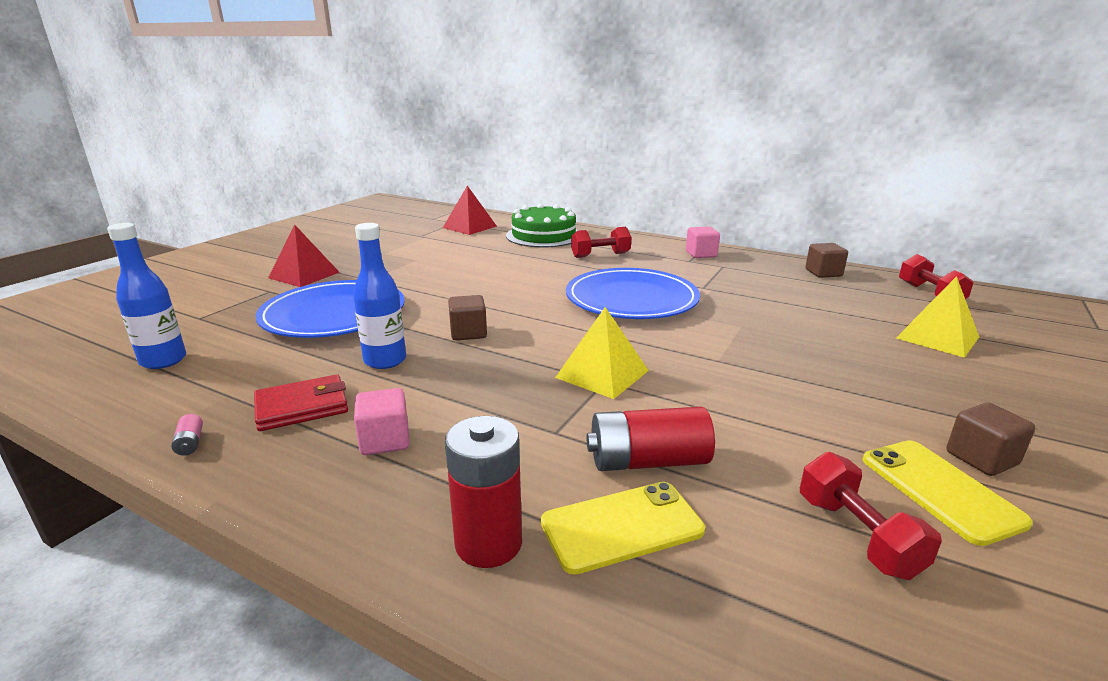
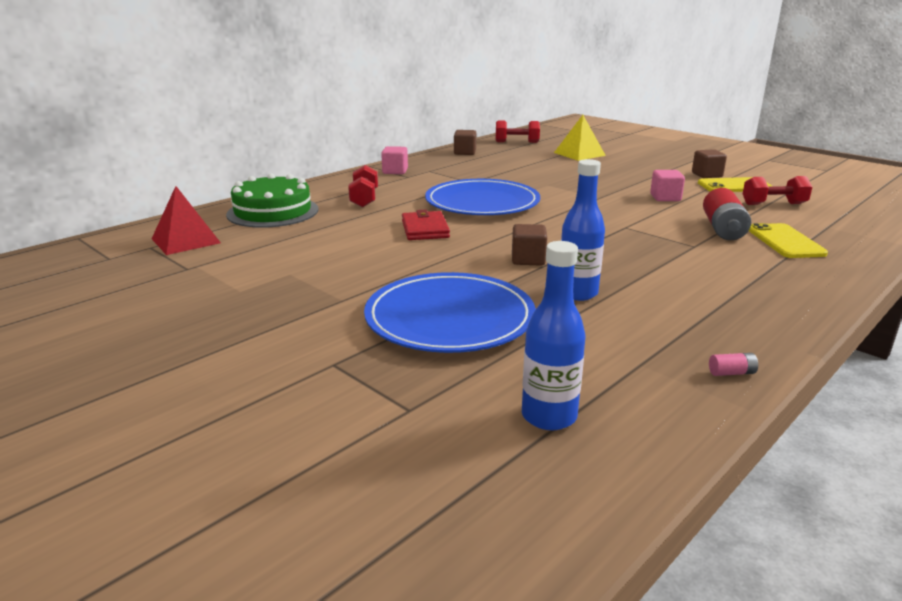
camera: 75 degrees left, 0 degrees up
red wallet [254,374,348,431] -> red wallet moved to [402,210,450,240]
red pyramid [268,225,340,287] -> none
pink cube [354,388,410,455] -> pink cube moved to [650,170,685,201]
red battery [445,416,522,568] -> none
yellow pyramid [555,307,649,399] -> none

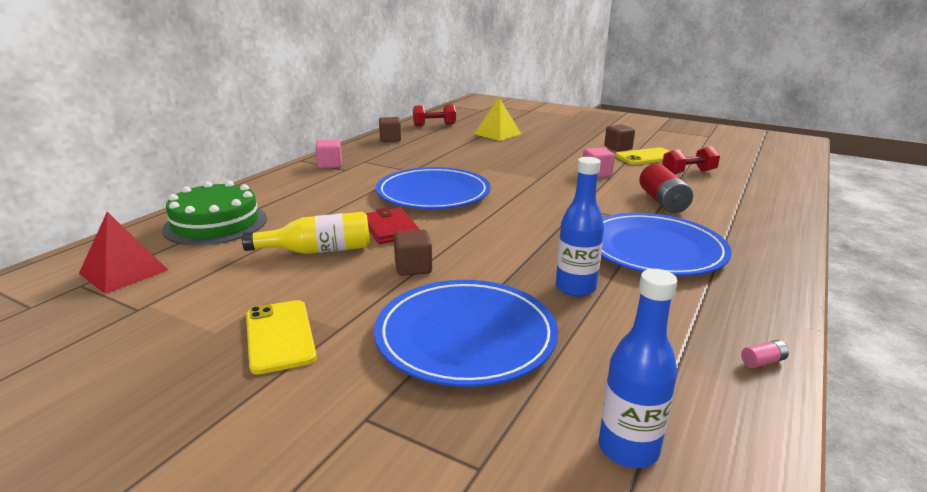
camera: 15 degrees left, 0 degrees up
red dumbbell [348,165,378,208] -> none
brown cube [512,224,547,266] -> brown cube moved to [394,230,432,276]
yellow phone [749,223,828,258] -> yellow phone moved to [246,300,317,375]
none -> yellow bottle [242,212,370,254]
none -> blue plate [601,213,732,276]

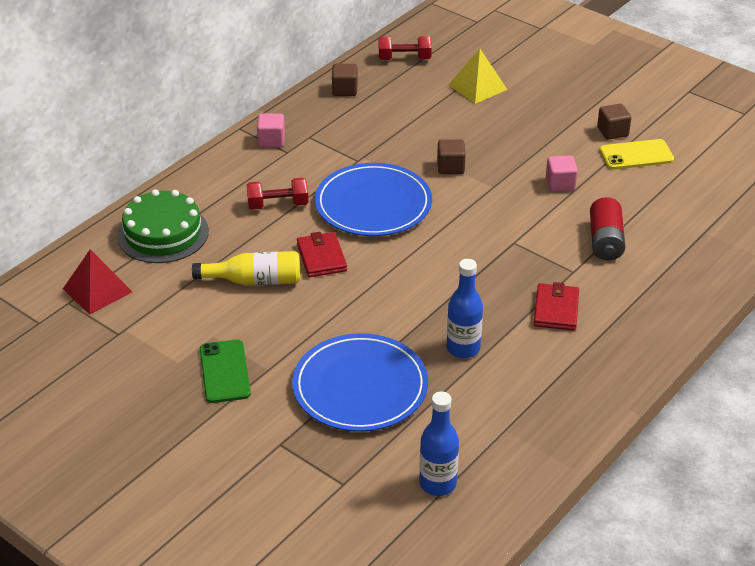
camera: 10 degrees right, 15 degrees up
yellow phone [246,300,317,375] -> green phone [200,340,251,403]
brown cube [394,230,432,276] -> brown cube moved to [437,139,466,174]
blue plate [601,213,732,276] -> red wallet [534,282,579,331]
red dumbbell [662,146,720,174] -> red dumbbell moved to [247,178,309,210]
pink battery [741,340,789,368] -> none

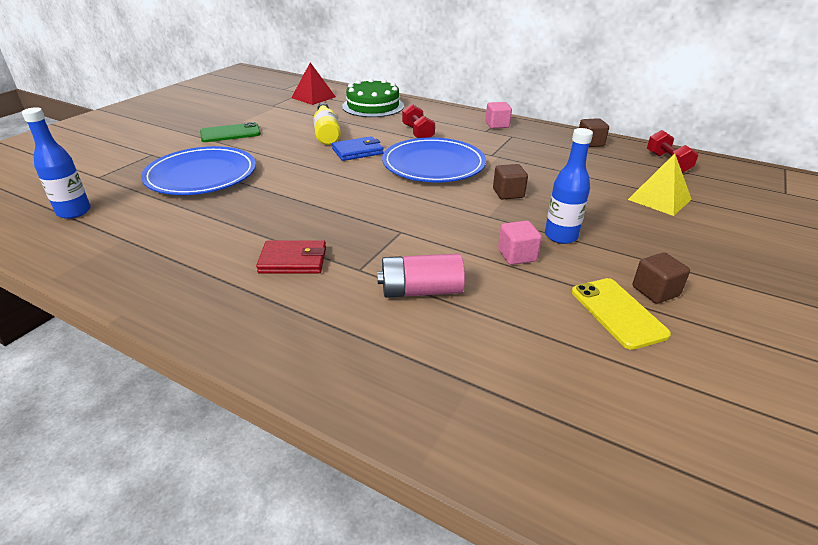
camera: 80 degrees right, 5 degrees down
red wallet [297,232,347,277] -> blue wallet [332,136,383,161]
blue bottle [447,259,483,358] -> blue bottle moved to [545,128,593,244]
red battery [590,197,625,260] -> pink battery [377,253,465,298]

